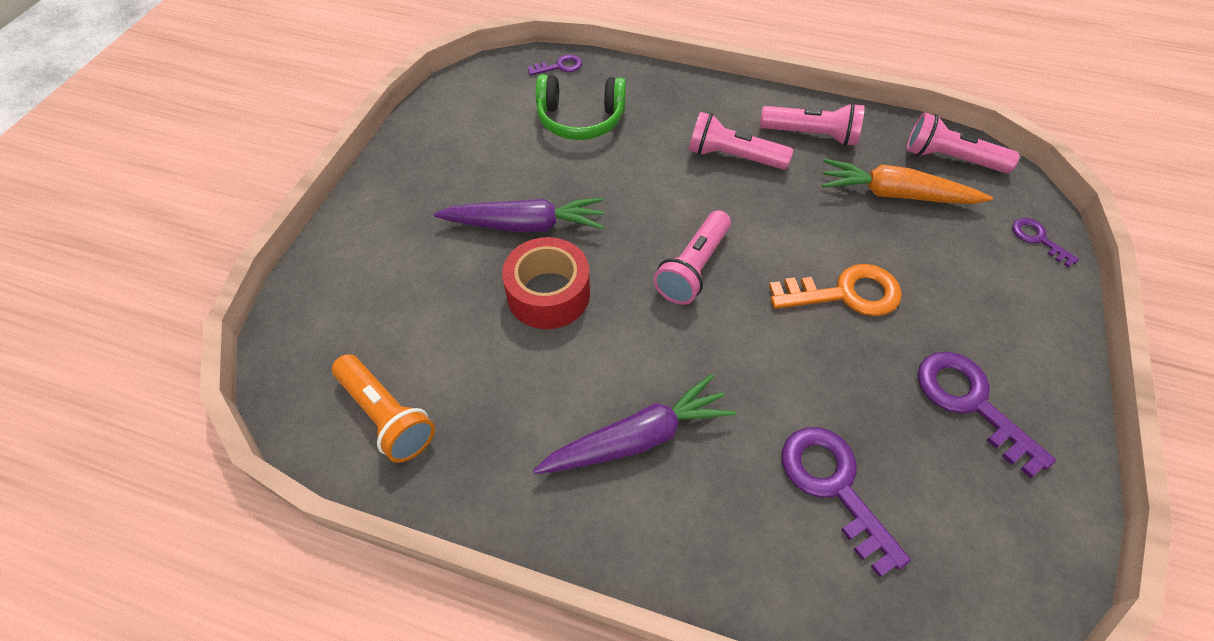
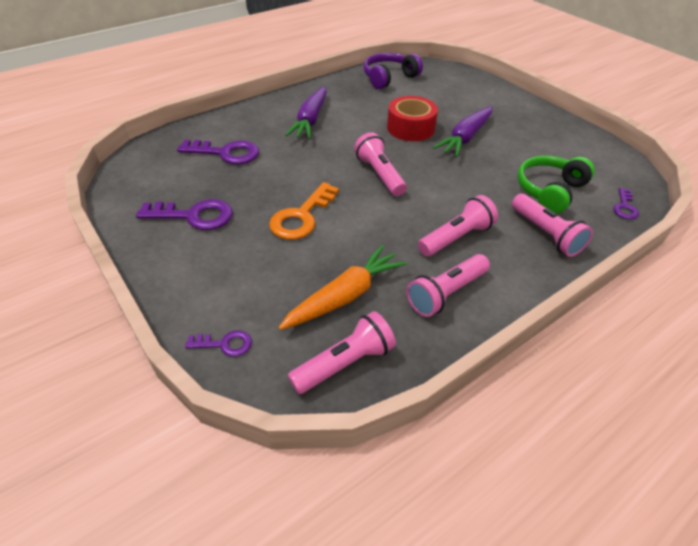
camera: 125 degrees right, 10 degrees down
orange flashlight [332,354,435,463] -> purple headphones [364,53,423,89]
none -> pink flashlight [512,194,593,257]

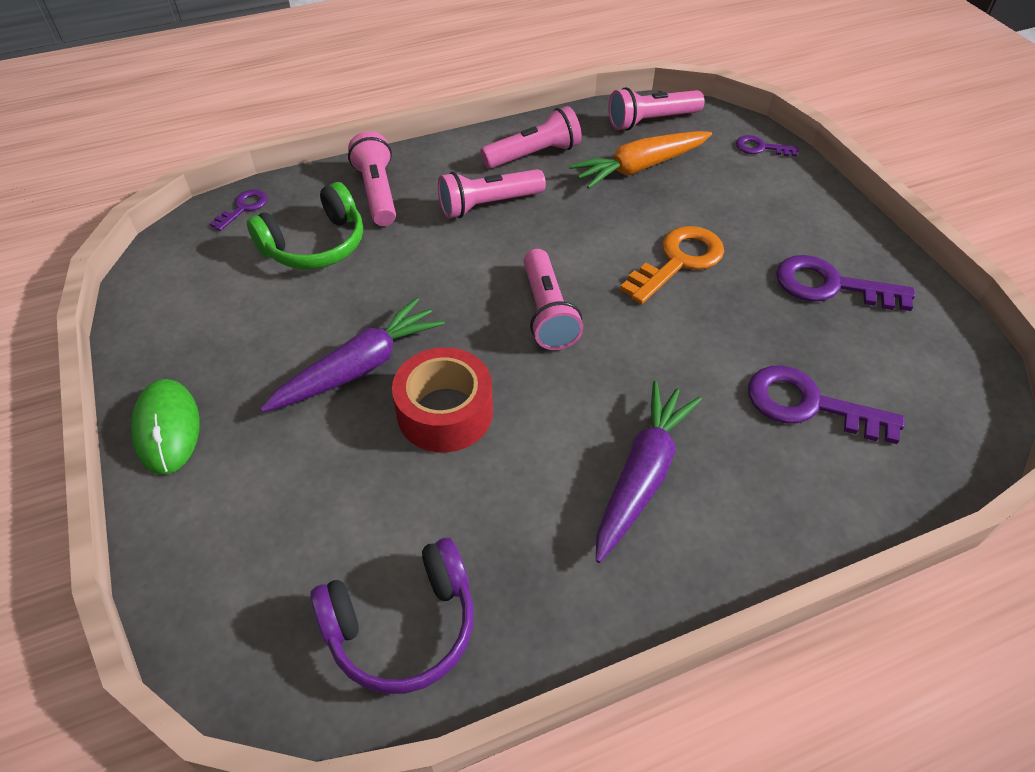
camera: 165 degrees left, 5 degrees up
none -> green mouse [131,379,200,475]

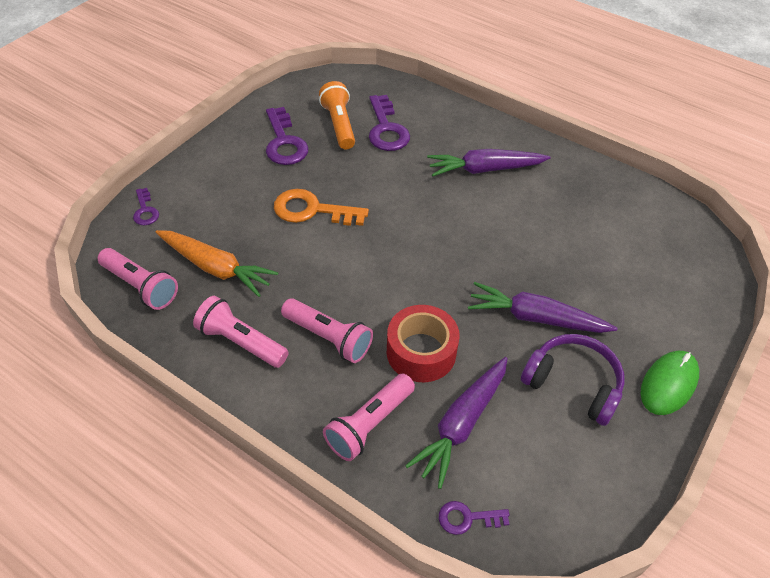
camera: 125 degrees left, 0 degrees up
green headphones [247,182,363,269] -> purple carrot [405,357,508,489]
purple headphones [310,538,474,694] -> purple headphones moved to [521,334,625,426]
red tape [392,347,493,453] -> red tape moved to [387,305,460,382]
pink flashlight [524,249,583,350] -> none
none -> orange flashlight [319,81,355,149]

